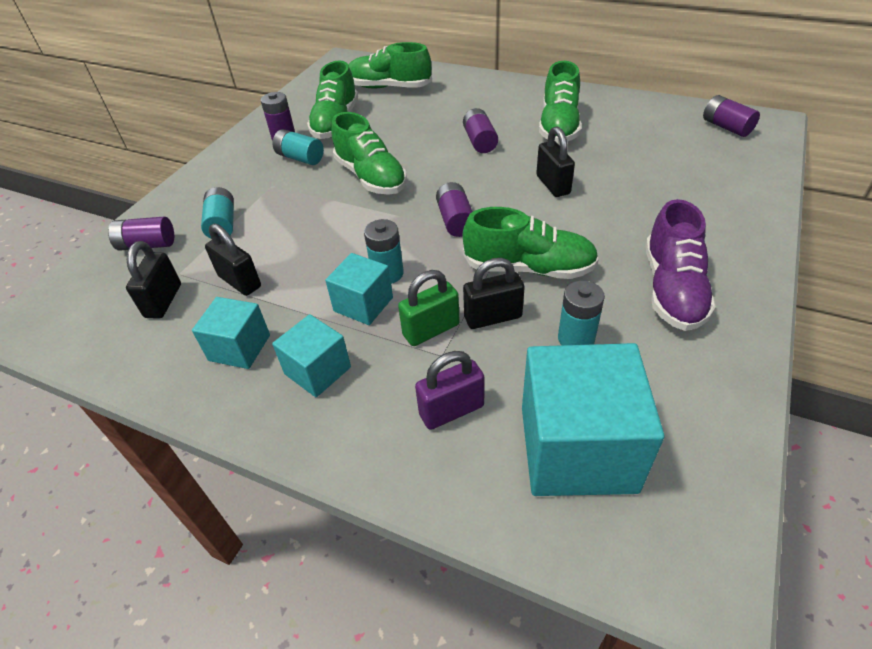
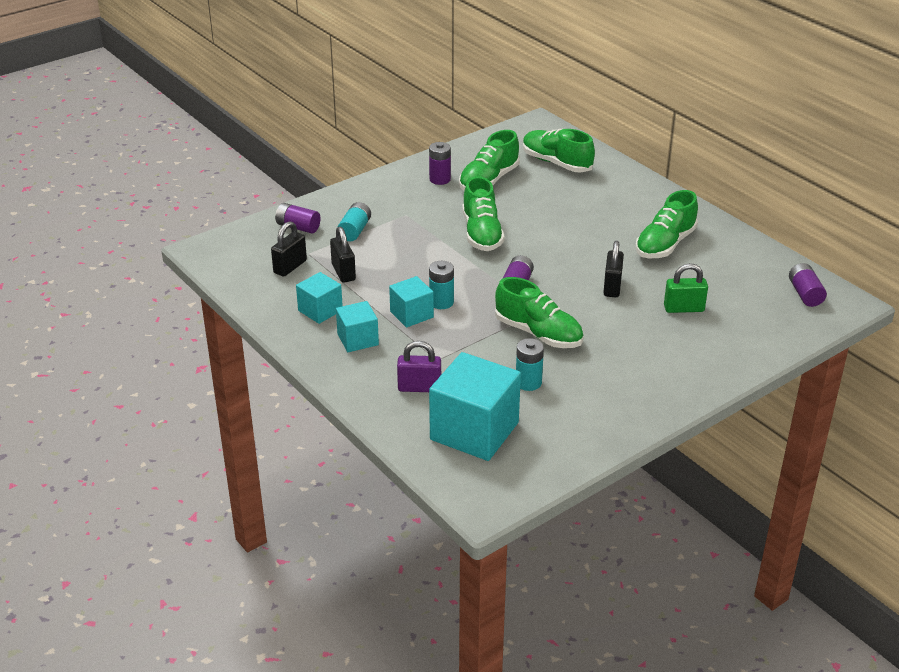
camera: 25 degrees right, 10 degrees down
turquoise battery [272,129,324,165] -> none
green padlock [398,270,460,346] -> green padlock moved to [664,263,708,313]
purple battery [463,108,498,153] -> none
black padlock [463,258,525,329] -> none
purple shoe [645,199,716,331] -> none

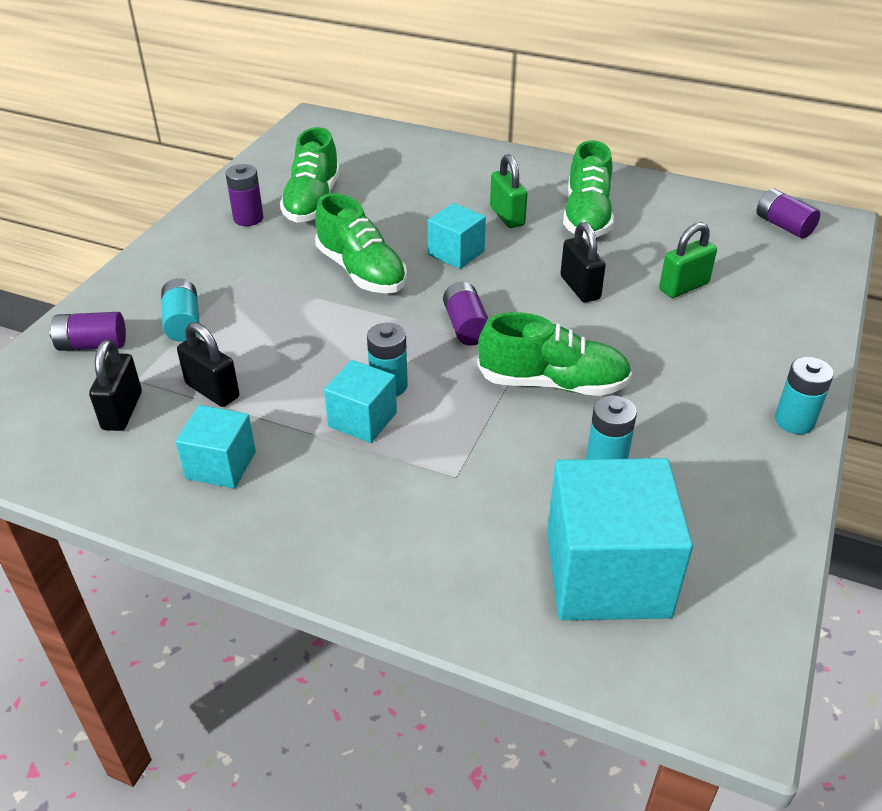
camera: 30 degrees left, 5 degrees up
turquoise cube [336,301,379,352] -> turquoise cube moved to [428,203,486,269]
purple padlock [397,341,441,392] -> none
green shoe [523,129,595,172] -> none
none -> green padlock [490,154,528,228]
none -> turquoise battery [775,357,834,434]

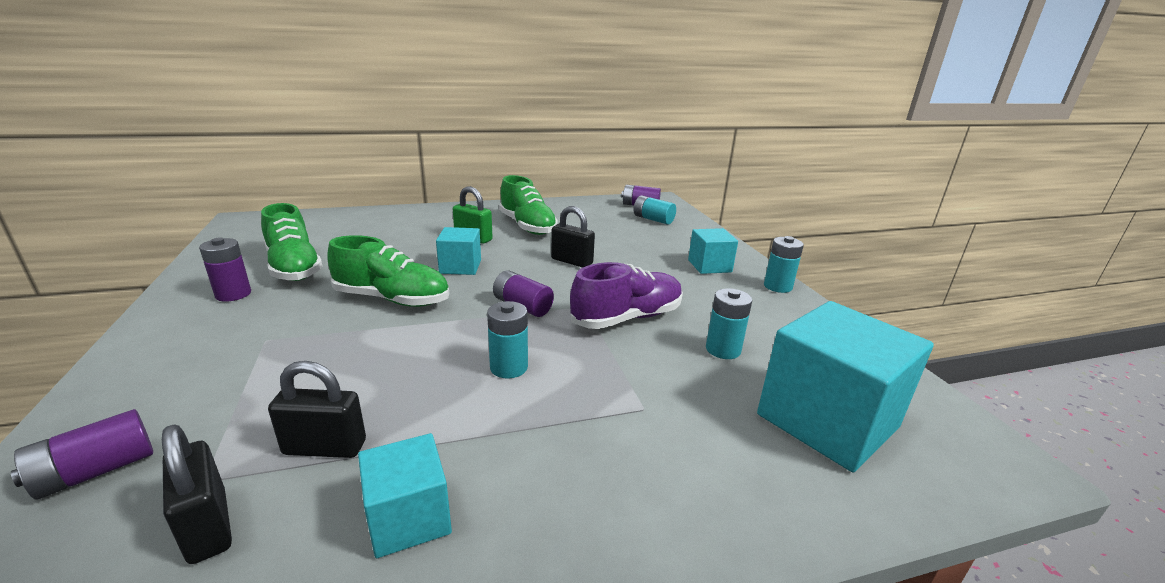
camera: 40 degrees left, 15 degrees down
turquoise battery [161,278,200,342] -> turquoise battery moved to [634,195,676,225]
turquoise cube [324,360,397,443] -> turquoise cube moved to [688,228,738,274]
green shoe [477,312,632,396] -> purple shoe [570,262,683,329]
green padlock [659,222,717,298] -> none

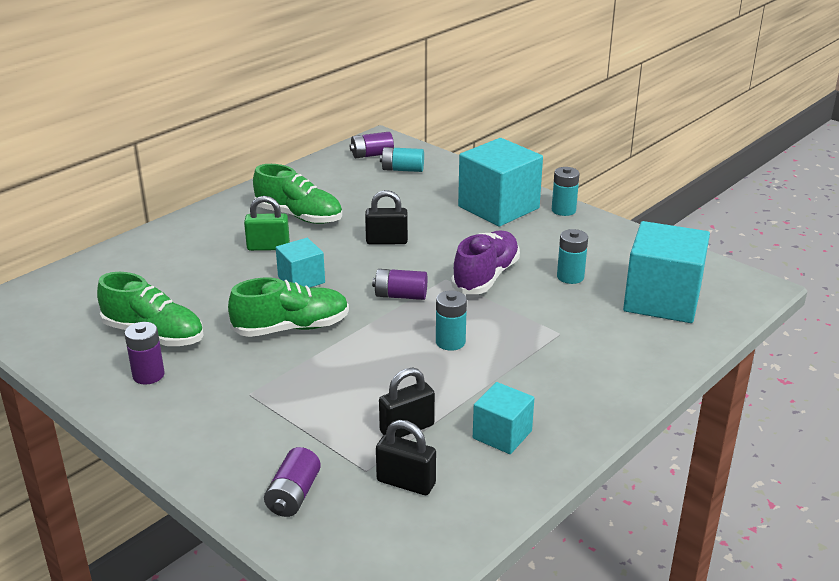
camera: 30 degrees left, 5 degrees up
turquoise cube [688,228,738,274] -> turquoise cube [458,138,543,226], size x1.84

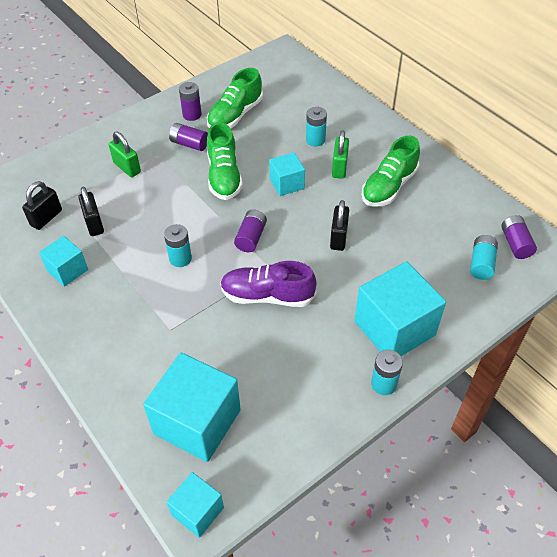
camera: 100 degrees right, 20 degrees up
purple battery [264,447,321,517] -> purple battery moved to [169,123,208,151]
purple shoe [451,231,520,294] -> purple shoe turned 150 degrees clockwise [220,261,317,307]
turquoise battery [557,229,588,284] -> turquoise battery moved to [306,107,327,147]
none -> green padlock [109,132,141,177]
none -> turquoise cube [167,472,224,538]

